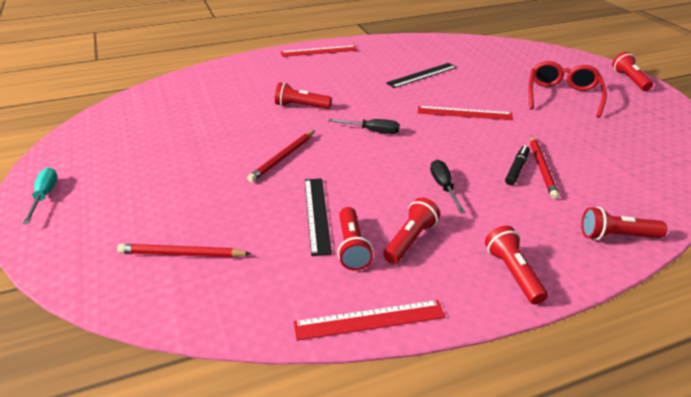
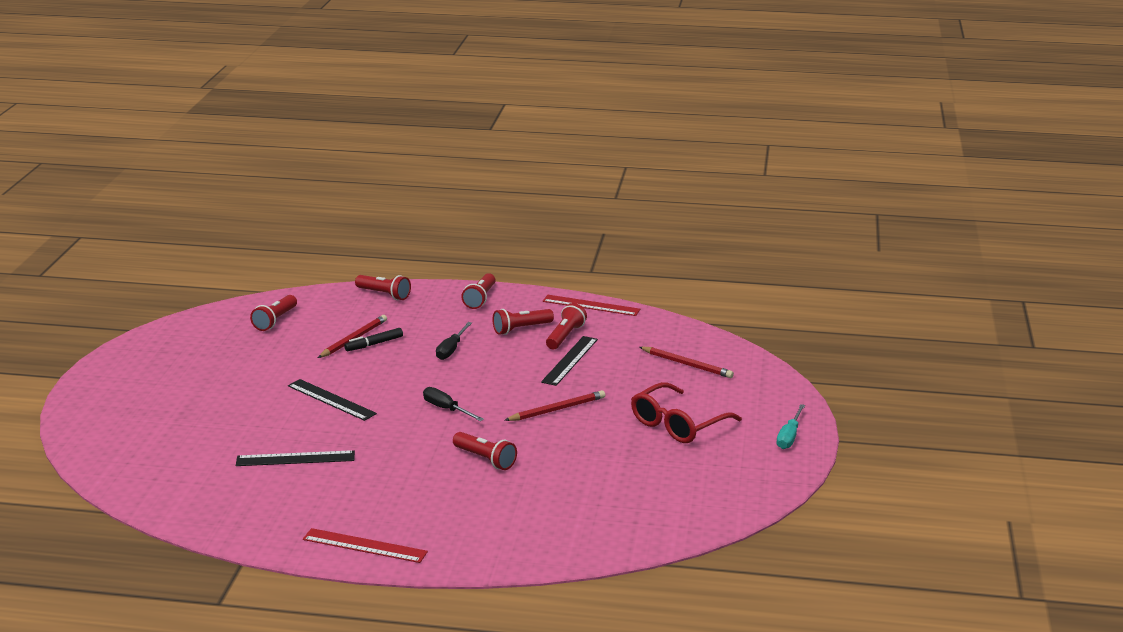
camera: 150 degrees left, 10 degrees down
red ruler [418,106,513,120] -> black ruler [288,379,377,421]
red glasses [529,61,607,118] -> red glasses moved to [631,382,742,443]
red flashlight [612,52,653,91] -> red flashlight moved to [250,295,297,331]

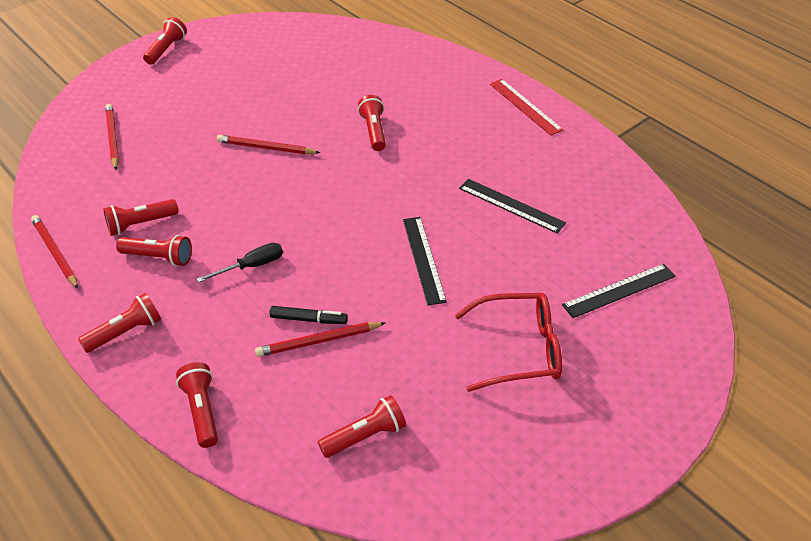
camera: 140 degrees left, 20 degrees up
black screwdriver [423,387,484,421] -> none
black ruler [541,336,598,386] -> black ruler moved to [562,264,676,318]
red ruler [543,295,640,316] -> red pencil [31,215,78,289]
red glasses [631,382,742,443] -> red glasses moved to [455,293,562,392]
turquoise screwdriver [777,404,805,449] -> red flashlight [143,17,187,65]

